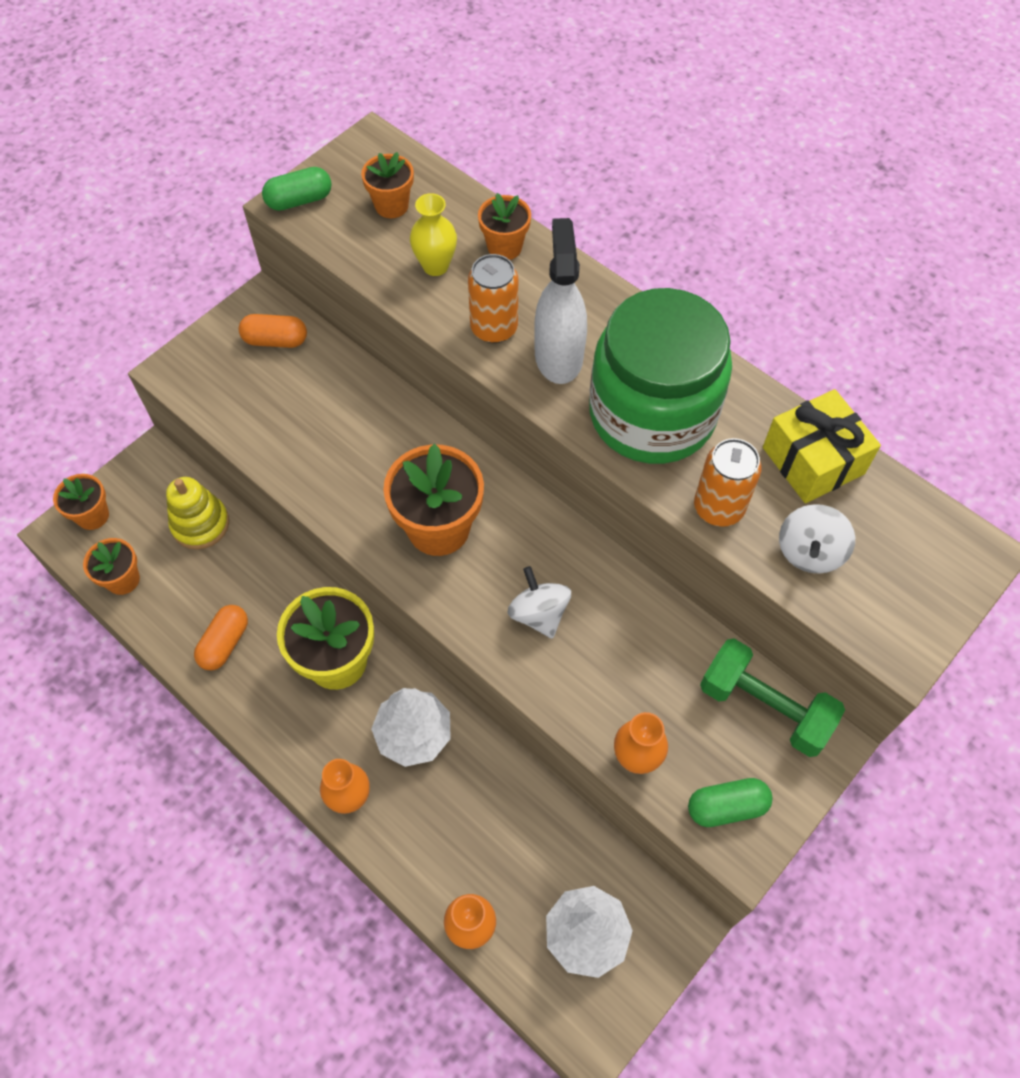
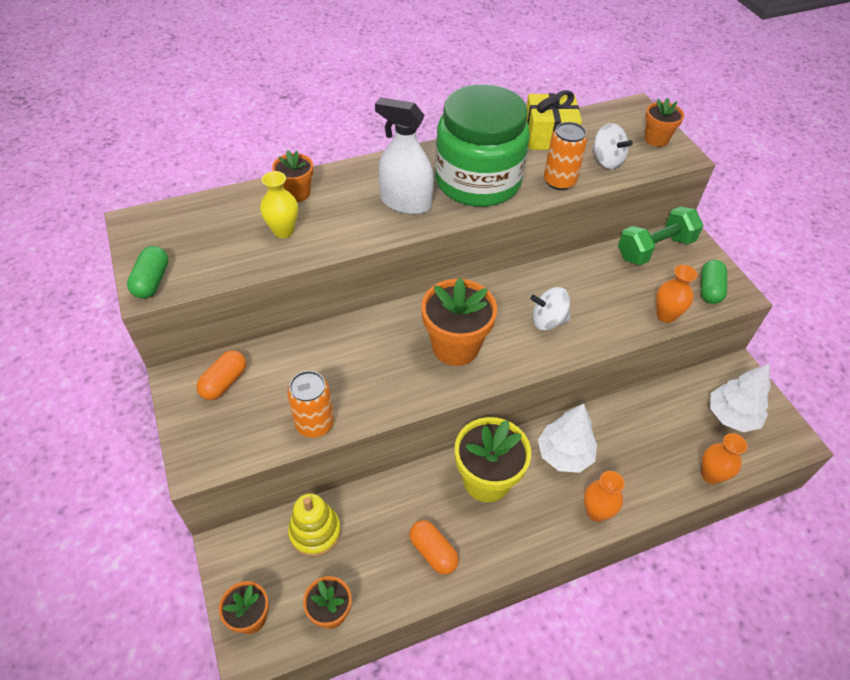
camera: 65 degrees left, 10 degrees down
orange flower pot [361,152,414,218] -> orange flower pot moved to [645,98,684,147]
orange can [468,254,518,343] -> orange can moved to [287,371,334,438]

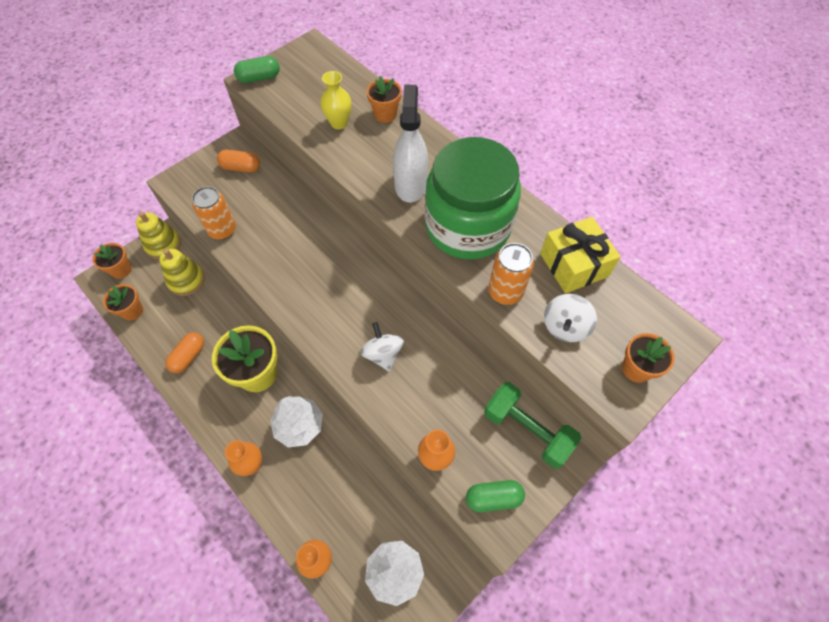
camera: 70 degrees right, 10 degrees up
orange flower pot [421,278,497,366] -> none
none -> yellow stacking toy [136,212,181,259]

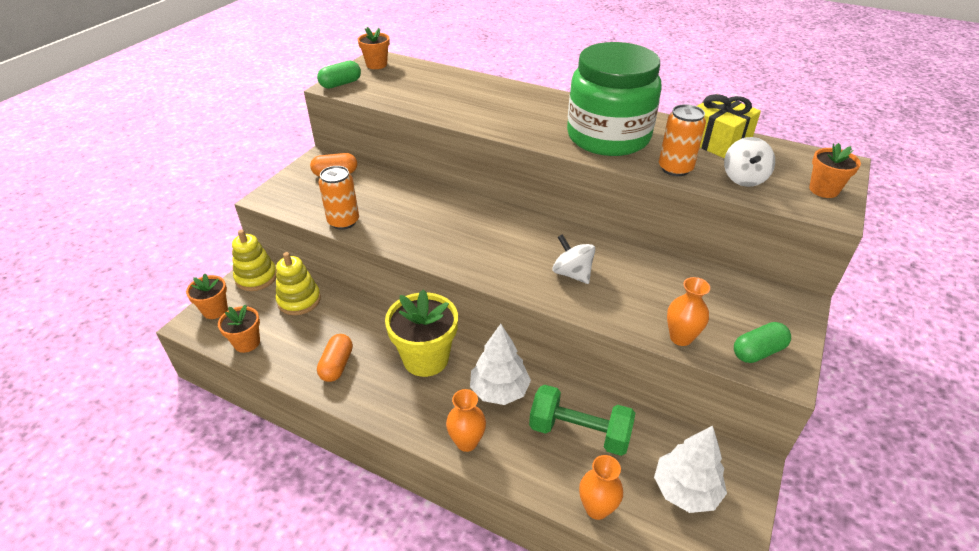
camera: 20 degrees left, 20 degrees down
yellow vase [320,71,352,129] -> none
orange flower pot [367,76,402,123] -> orange flower pot moved to [358,27,390,69]
white spray bottle [393,85,428,203] -> none
green dumbbell [484,382,581,468] -> green dumbbell moved to [529,385,635,456]

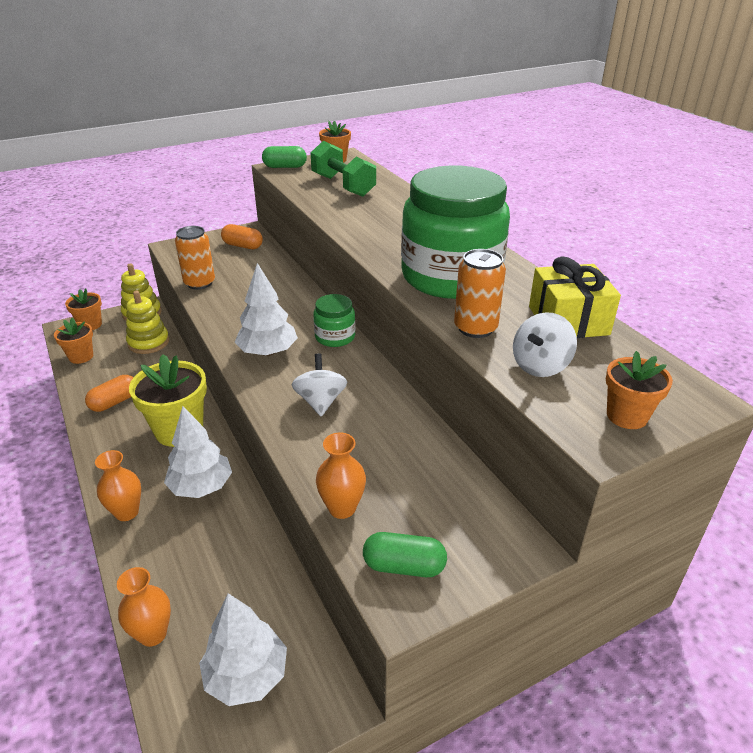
camera: 35 degrees right, 5 degrees down
green dumbbell [529,385,635,456] -> green dumbbell moved to [311,141,376,197]
none -> white tree [235,263,298,356]
none -> green jar [313,294,356,347]

